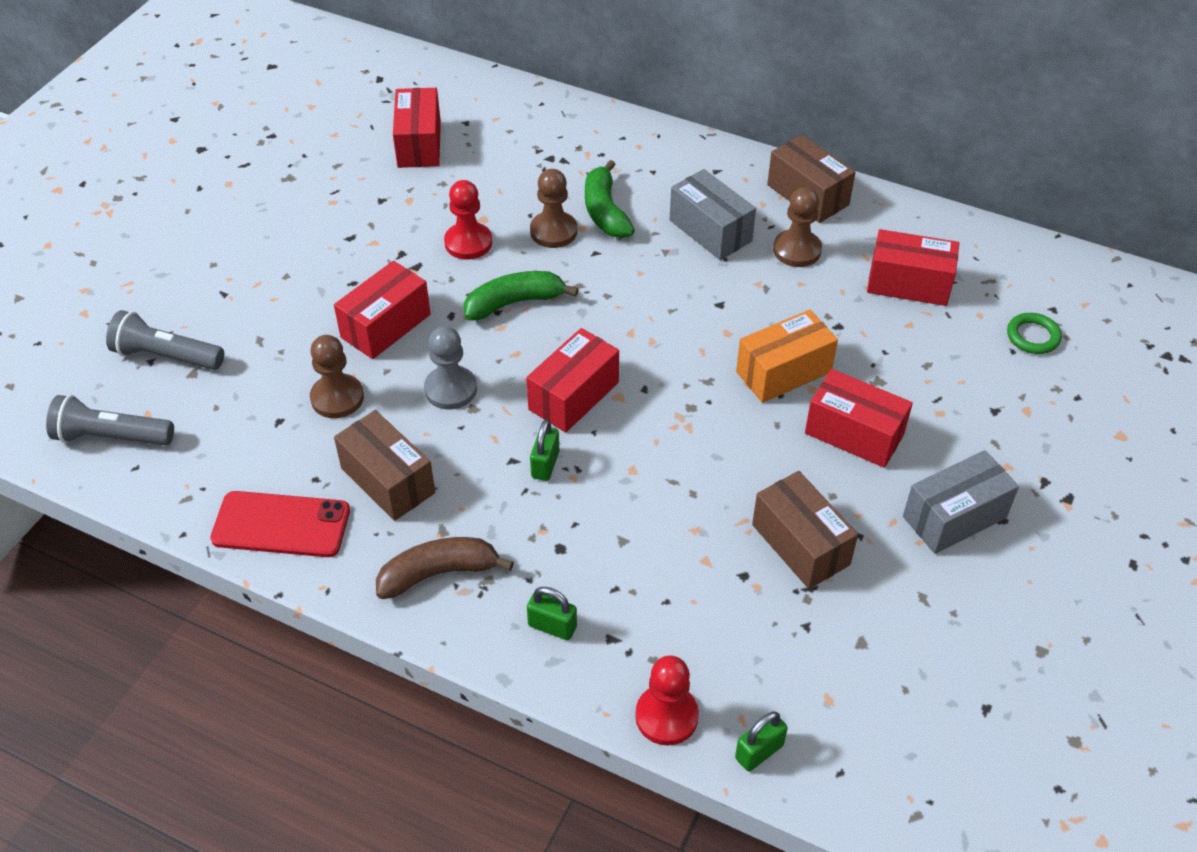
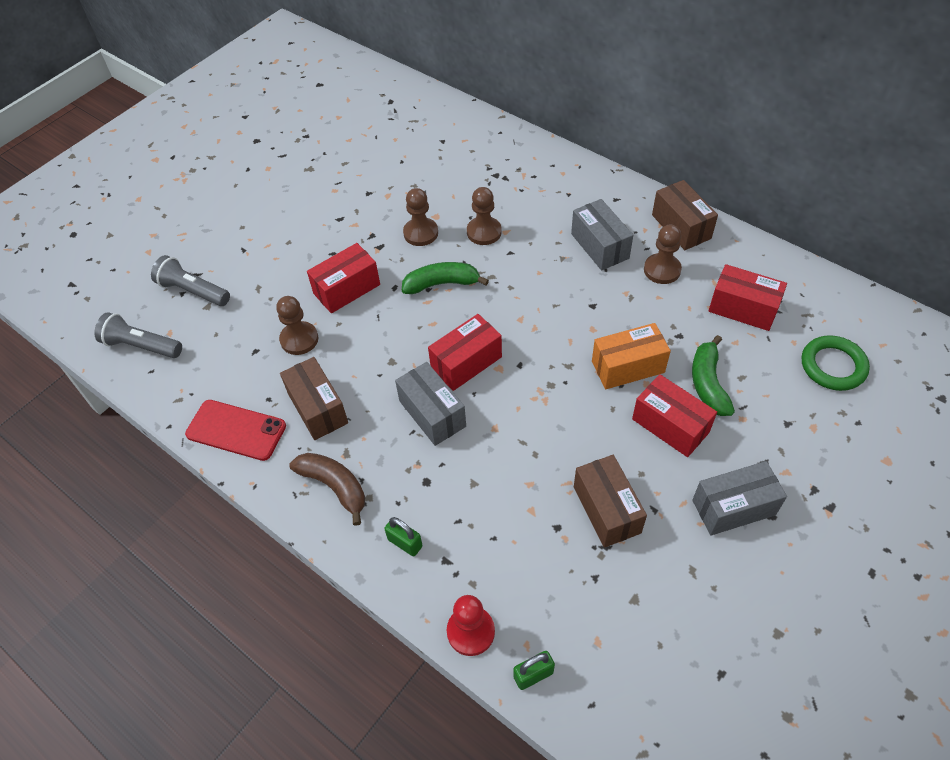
camera: 15 degrees right, 5 degrees up
brown banana [376,537,514,599] -> brown banana turned 45 degrees clockwise [289,453,365,526]
red box [393,88,441,168] -> none
grey pawn [424,326,477,410] -> none
red pawn [444,180,492,260] -> brown pawn [403,188,438,246]
green padlock [530,419,559,481] -> grey box [395,362,466,446]
green banana [585,160,635,238] -> green banana moved to [692,335,735,416]
green ring [1007,313,1062,354] -> green ring [802,335,870,391], size x1.54

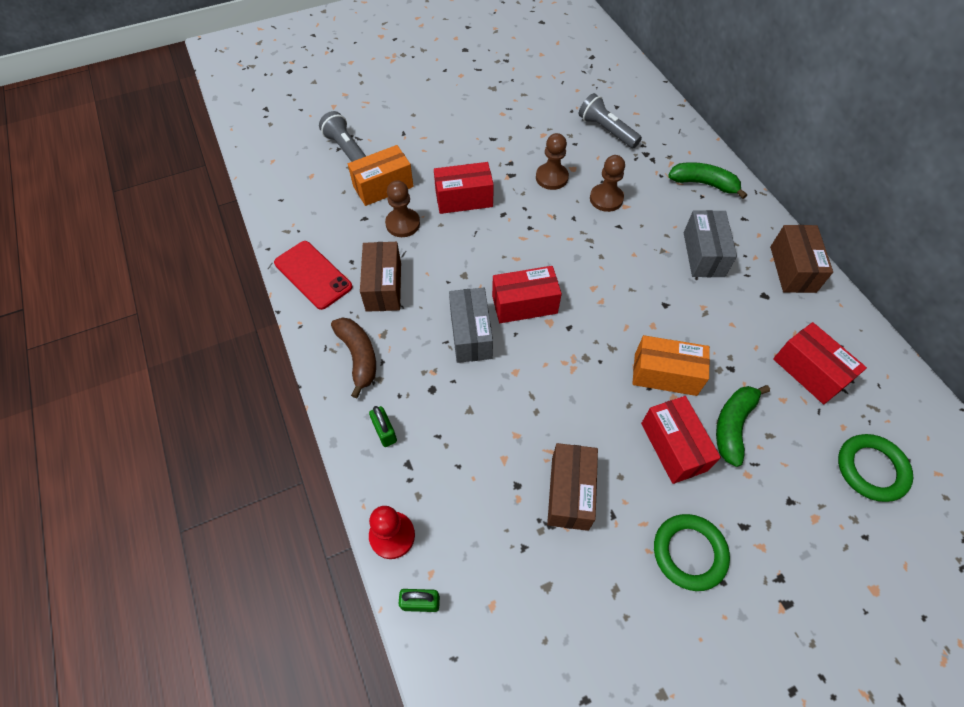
camera: 25 degrees right, 5 degrees up
grey flashlight [94,312,182,358] -> grey flashlight moved to [579,93,642,148]
green banana [402,262,489,294] -> green banana moved to [668,162,747,199]
brown pawn [644,225,682,284] -> none
grey box [692,461,787,536] -> green ring [654,514,730,591]
none -> orange box [348,145,414,206]

